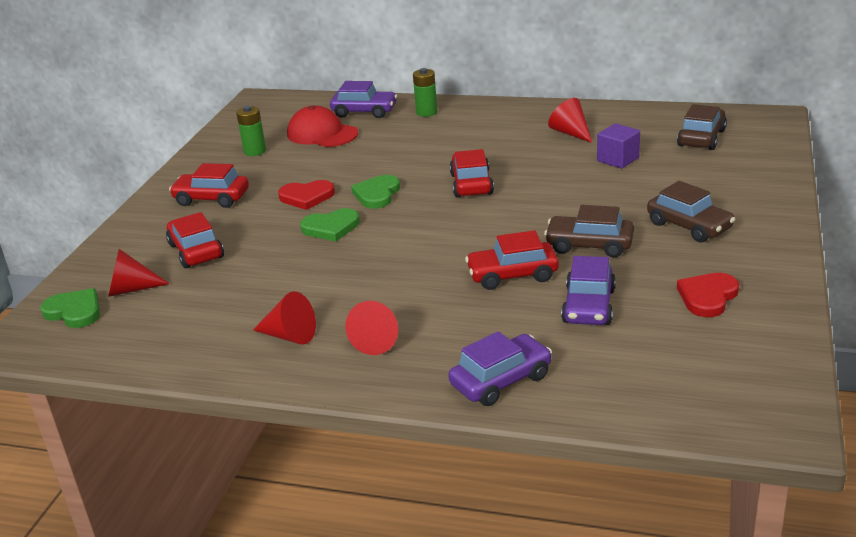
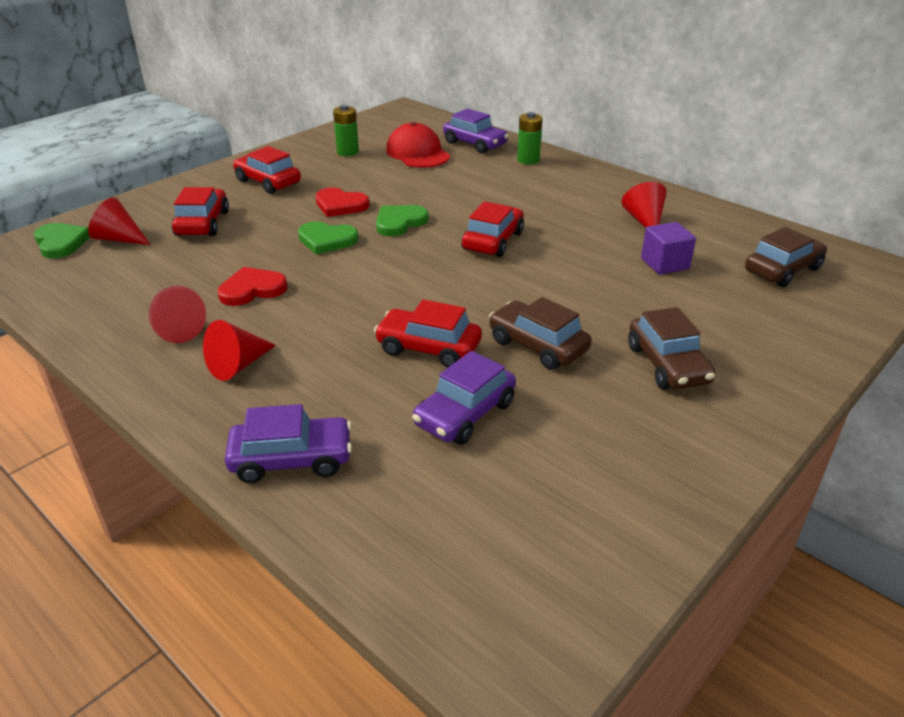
camera: 25 degrees right, 5 degrees up
red heart [677,273,739,317] -> red heart moved to [218,267,288,306]

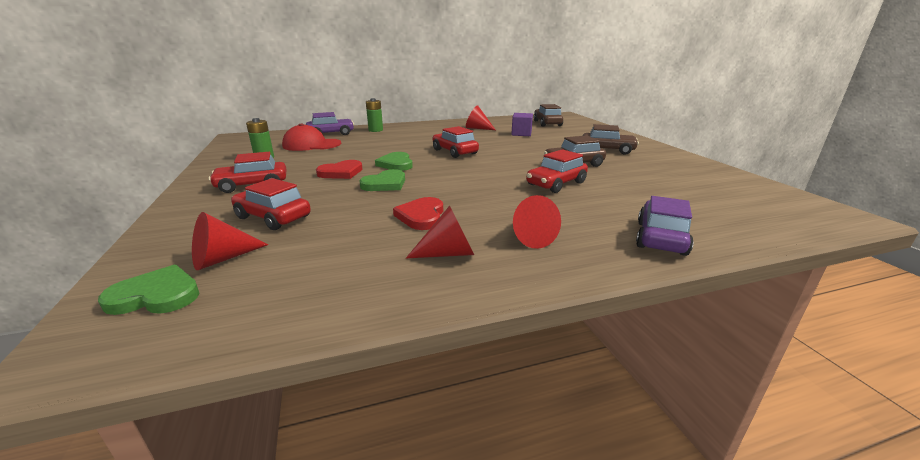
camera: 60 degrees left, 10 degrees down
purple car [412,351,516,445] -> none

